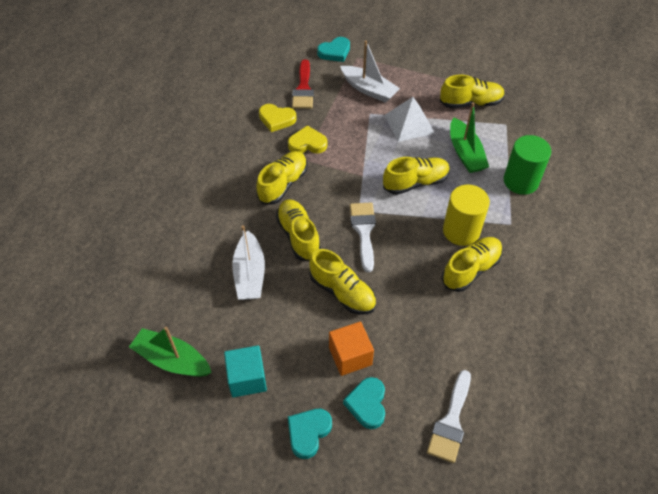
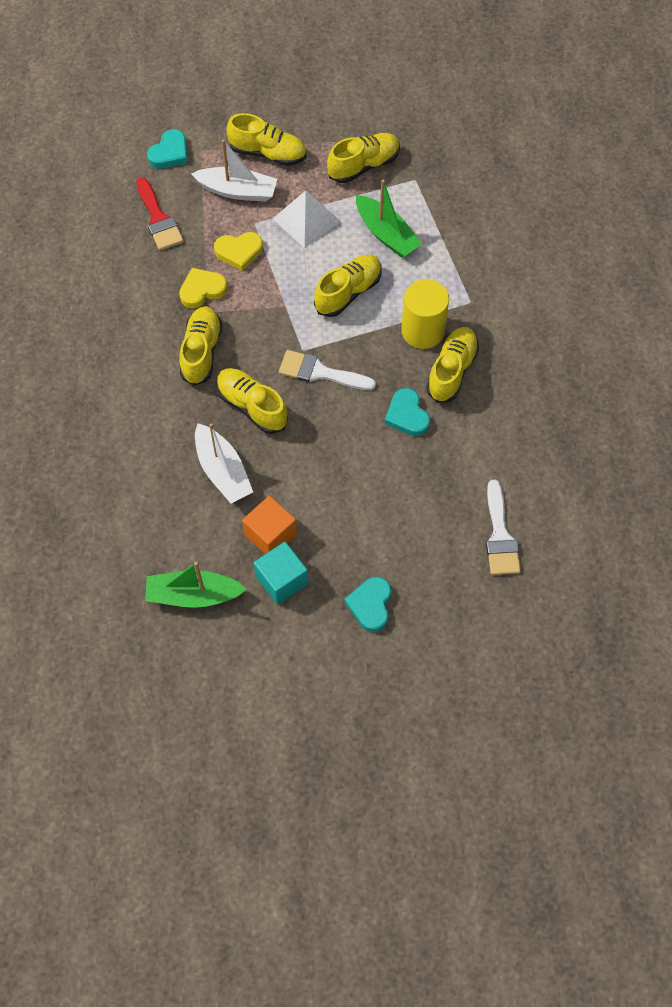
camera: 25 degrees left, 10 degrees up
yellow heart [259,104,297,132] -> yellow heart moved to [214,232,263,271]
yellow shoe [309,249,376,314] -> yellow shoe moved to [227,113,307,166]
orange cube [329,321,374,376] -> orange cube moved to [242,496,297,554]
turquoise heart [343,377,385,429] -> turquoise heart moved to [385,388,430,436]
white brush [350,203,376,272] -> white brush turned 45 degrees counterclockwise [279,350,376,390]
green cylinder [504,135,551,195] -> none

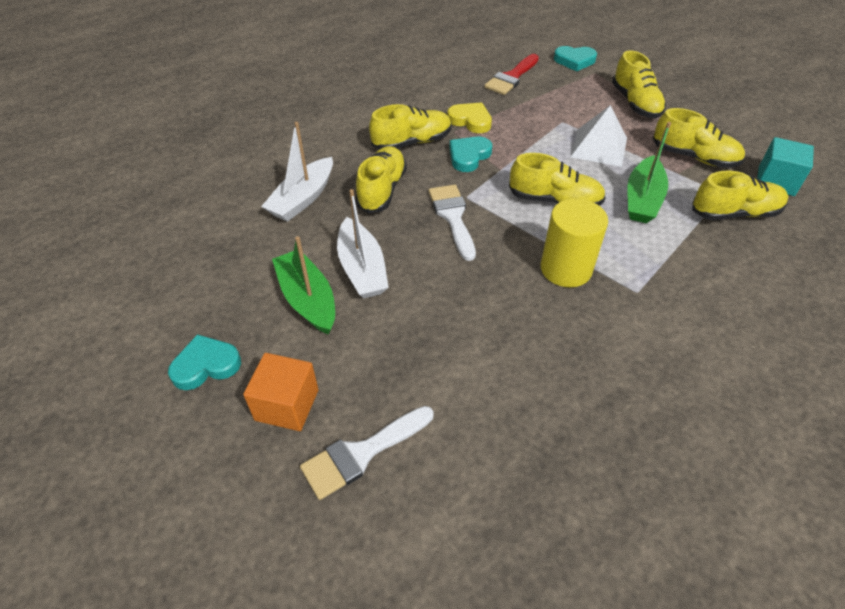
camera: 60 degrees right, 15 degrees down
green boat [145,562,247,608] -> green boat moved to [272,236,335,335]
white boat [191,139,277,202] -> white boat moved to [337,189,389,298]
yellow heart [214,232,263,271] -> none
orange cube [242,496,297,554] -> orange cube moved to [243,353,318,431]
turquoise cube [254,542,308,605] -> turquoise cube moved to [757,137,814,196]
turquoise heart [385,388,430,436] -> turquoise heart moved to [450,137,492,172]
yellow shoe [426,327,479,403] -> yellow shoe moved to [692,171,789,220]

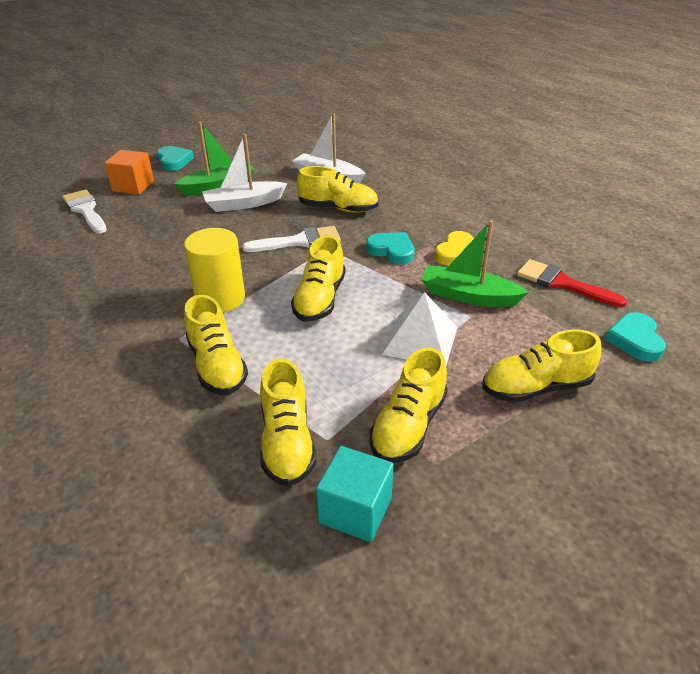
camera: 90 degrees right, 10 degrees down
yellow shoe [369,104,451,149] -> yellow shoe moved to [184,295,248,395]
green boat [628,122,671,223] -> green boat moved to [421,220,529,307]

